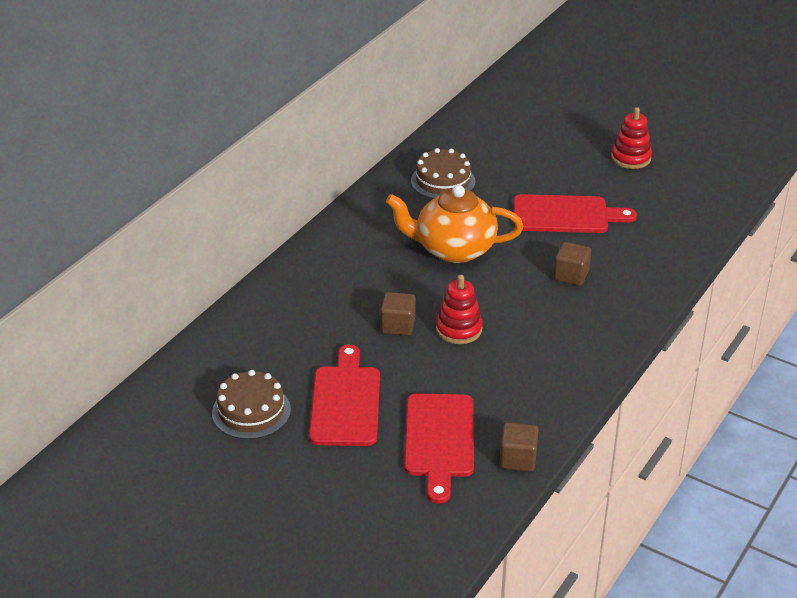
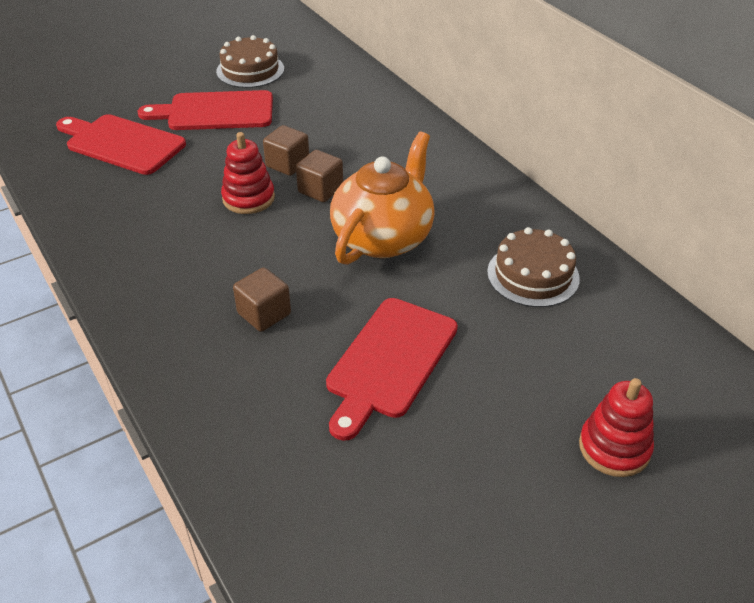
camera: 115 degrees right, 5 degrees up
red cutting board [309,344,380,446] -> red cutting board turned 150 degrees clockwise [138,90,273,130]
brown cube [500,422,539,472] -> brown cube moved to [296,150,343,202]
red stacking toy [611,107,652,169] -> red stacking toy moved to [579,378,654,477]

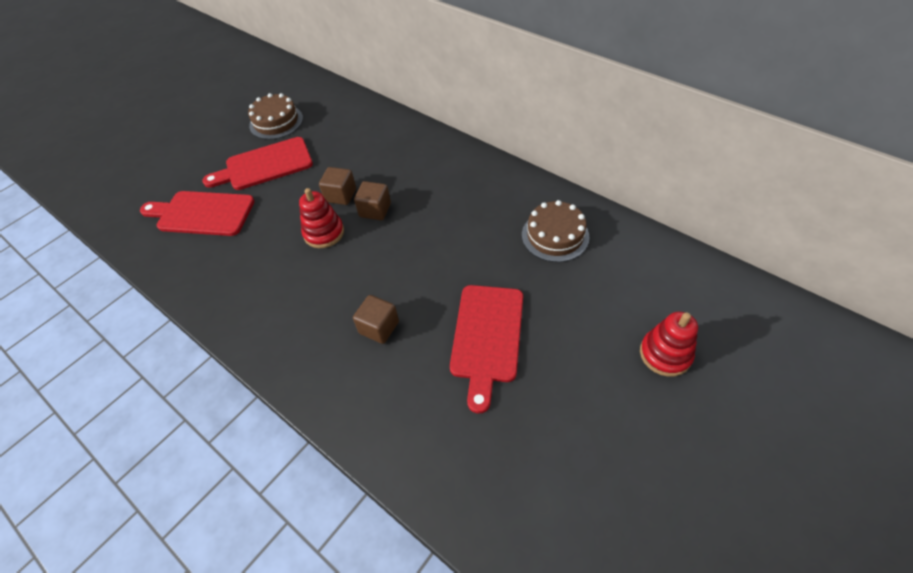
camera: 15 degrees left, 10 degrees up
orange teapot [330,132,435,265] -> none

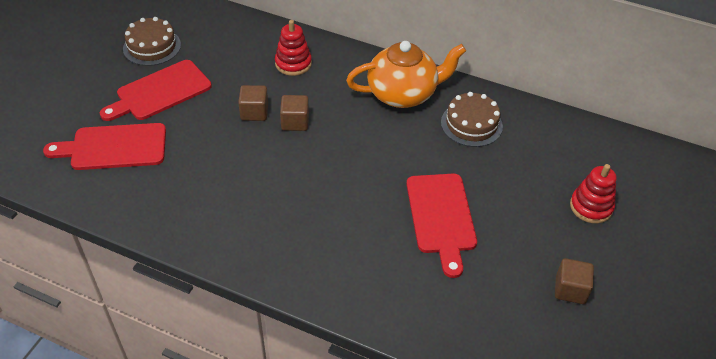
camera: 20 degrees left, 5 degrees down
red stacking toy [299,188,344,248] -> red stacking toy moved to [275,20,312,76]
brown cube [353,295,399,344] -> brown cube moved to [555,258,594,304]
none -> orange teapot [346,41,466,108]

